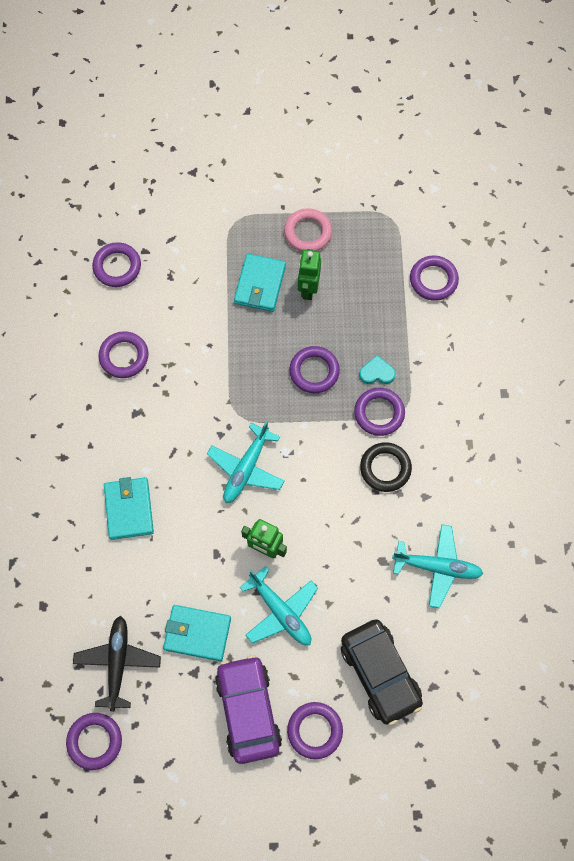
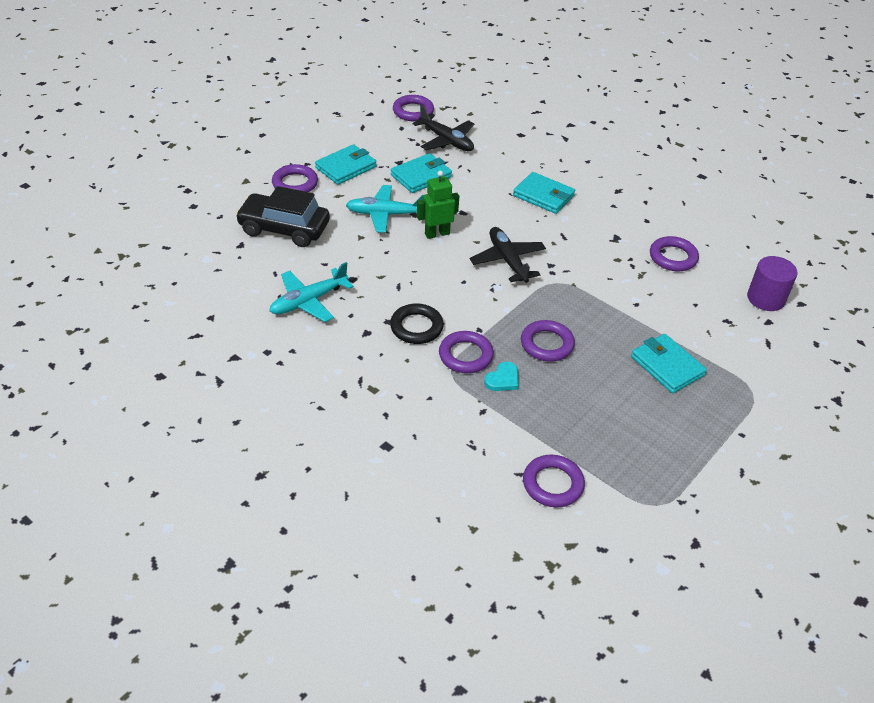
camera: 130 degrees right, 25 degrees down
purple ring [92,242,141,287] -> purple cylinder [747,256,798,311]
turquoise plane [207,421,285,503] -> black plane [470,227,546,283]
purple car [215,655,282,764] -> turquoise wallet [315,144,376,185]
pink ring [284,208,332,251] -> none
green robot [298,249,321,300] -> none

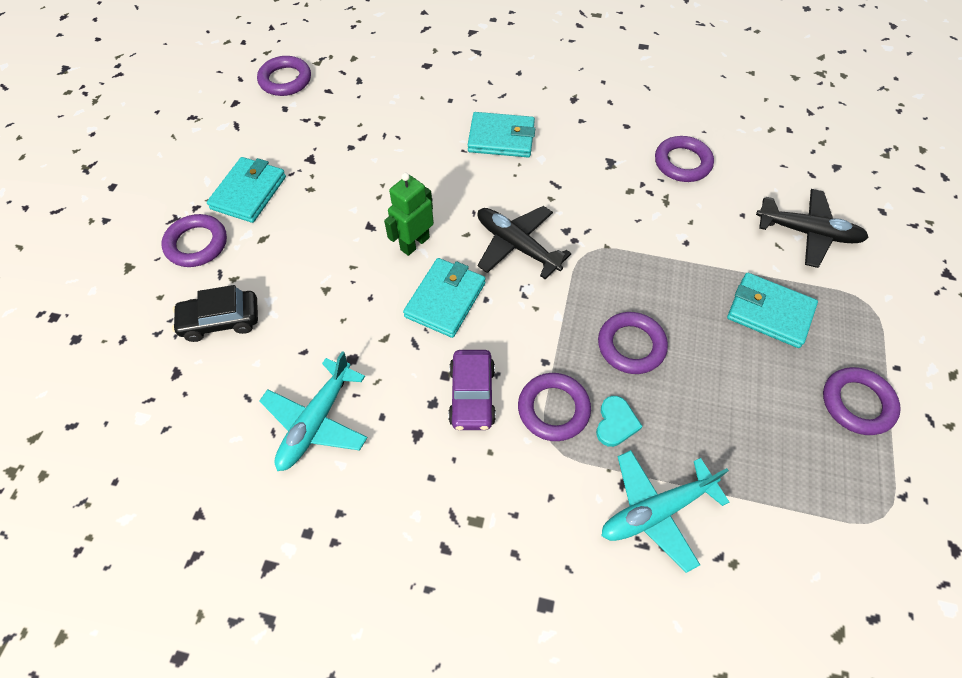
camera: 25 degrees left, 15 degrees up
black car [235,186,330,247] -> black car [172,285,258,342], size x0.65
turquoise plane [346,185,423,233] -> turquoise plane moved to [602,450,729,573]
black ring [390,303,444,344] -> purple car [448,350,496,430]
turquoise wallet [391,153,452,193] -> turquoise wallet moved to [403,258,486,338]
black plane [413,105,474,151] -> black plane moved to [756,189,869,268]
purple ring [523,455,585,507] -> purple ring moved to [823,367,901,435]
purple cylinder [747,256,798,311] -> none

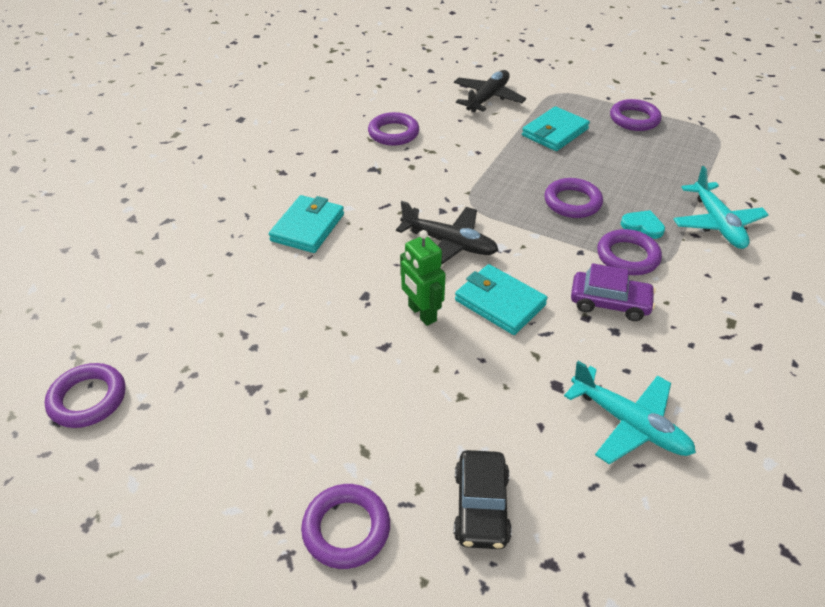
camera: 75 degrees left, 15 degrees down
turquoise wallet [207,157,286,223] -> none
black plane [478,206,572,279] -> black plane turned 120 degrees counterclockwise [396,201,498,264]

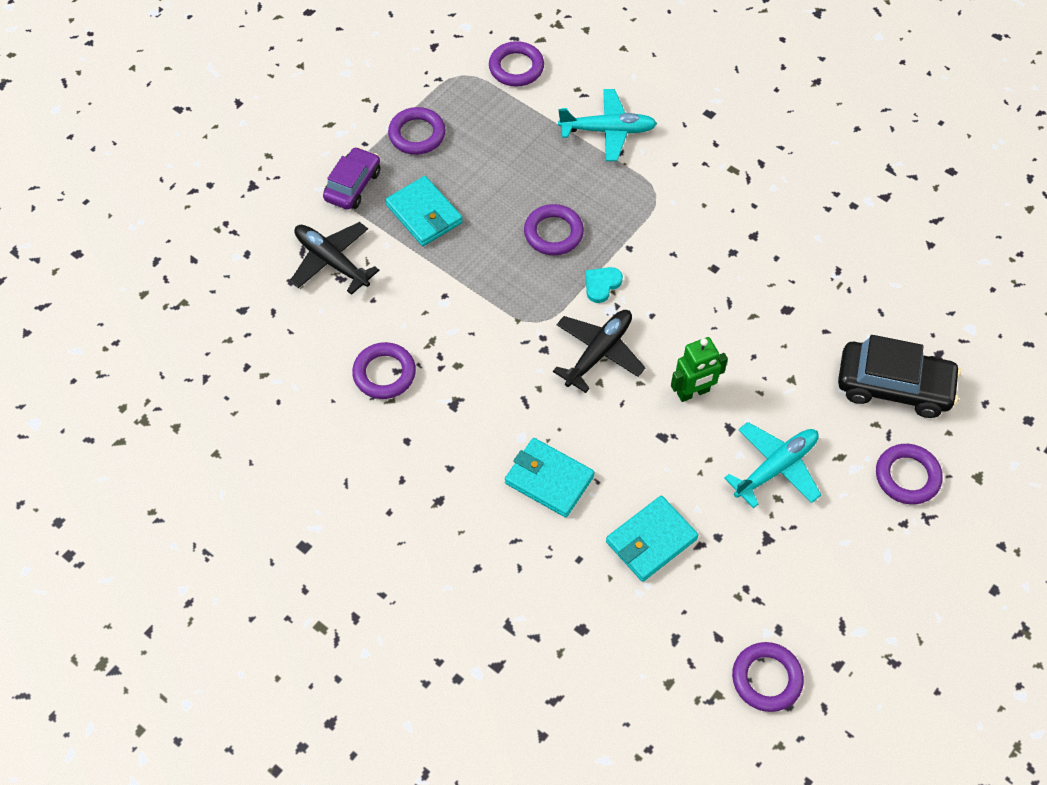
camera: 80 degrees left, 15 degrees up
black car [454,450,512,549] -> black car [838,335,961,418], size x1.53
turquoise wallet [455,264,548,335] -> turquoise wallet moved to [606,496,698,582]
turquoise plane [564,361,696,464] -> turquoise plane moved to [724,422,821,508]
purple car [571,263,656,321] -> purple car moved to [323,147,381,210]
purple ring [597,229,662,275] -> purple ring moved to [489,41,544,87]
turquoise heart [621,210,665,239] -> turquoise heart moved to [586,267,623,303]

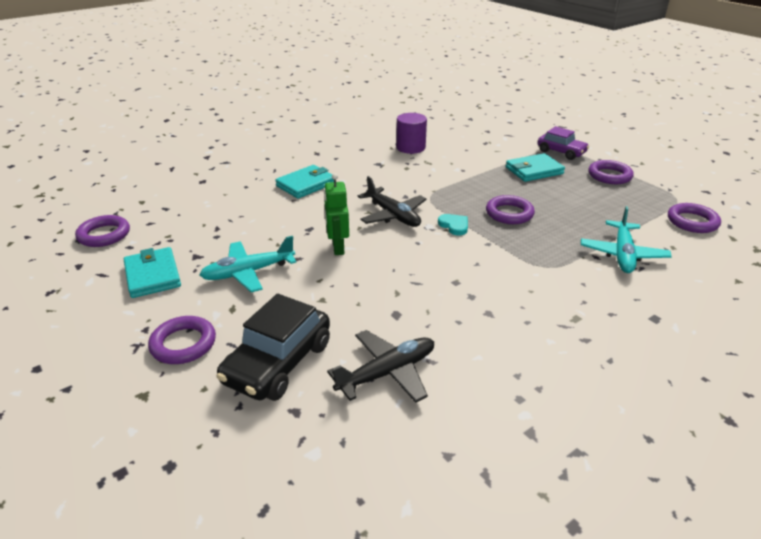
camera: 105 degrees right, 25 degrees down
black plane [290,222,379,295] -> black plane moved to [327,330,434,403]
purple ring [352,342,416,399] -> purple cylinder [396,113,427,154]
turquoise wallet [606,496,698,582] -> turquoise wallet moved to [124,247,181,298]
turquoise plane [724,422,821,508] -> turquoise plane turned 90 degrees clockwise [200,236,296,292]

